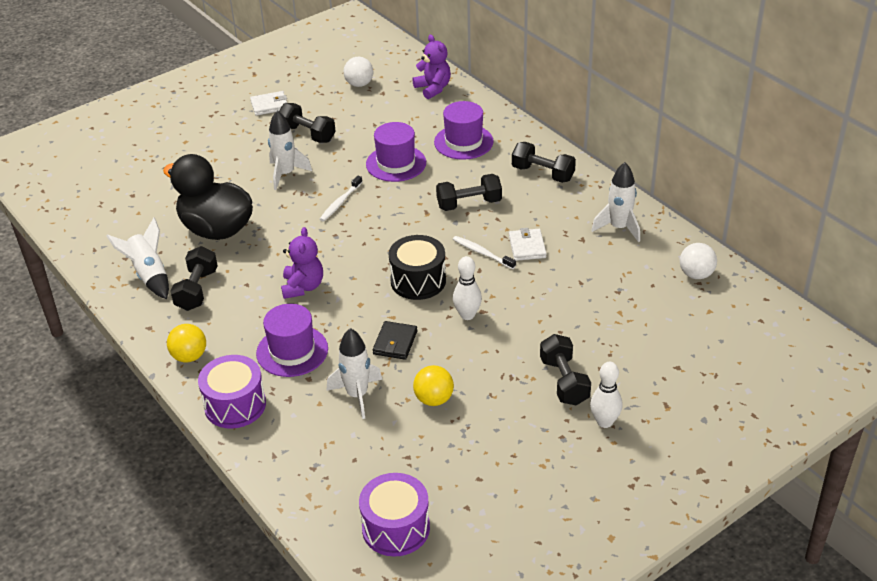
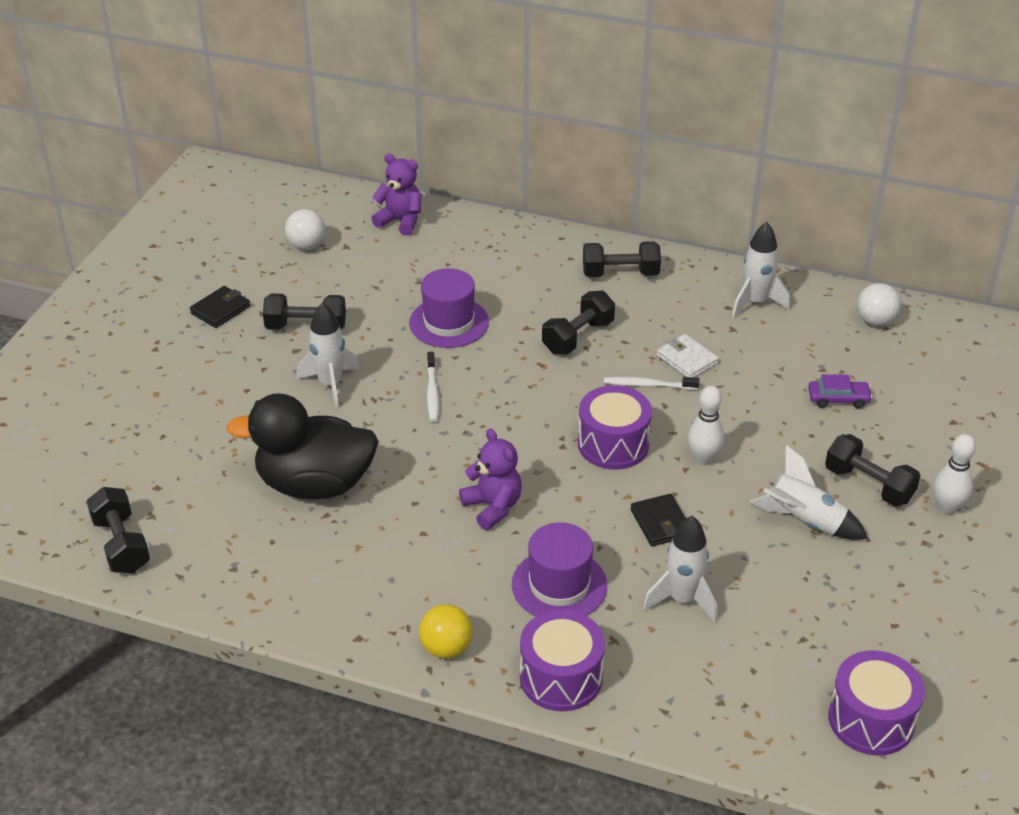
camera: 35 degrees left, 0 degrees up
white rocket [106,217,169,299] -> white rocket moved to [750,445,868,540]
black dumbbell [170,246,218,311] -> black dumbbell moved to [87,487,150,573]
white wallet [250,91,287,116] -> black wallet [190,286,250,328]
black drum [389,235,446,300] -> purple drum [578,385,652,470]
yellow ball [413,365,454,406] -> none
purple hat [434,101,494,160] -> none
none -> purple car [808,374,873,409]

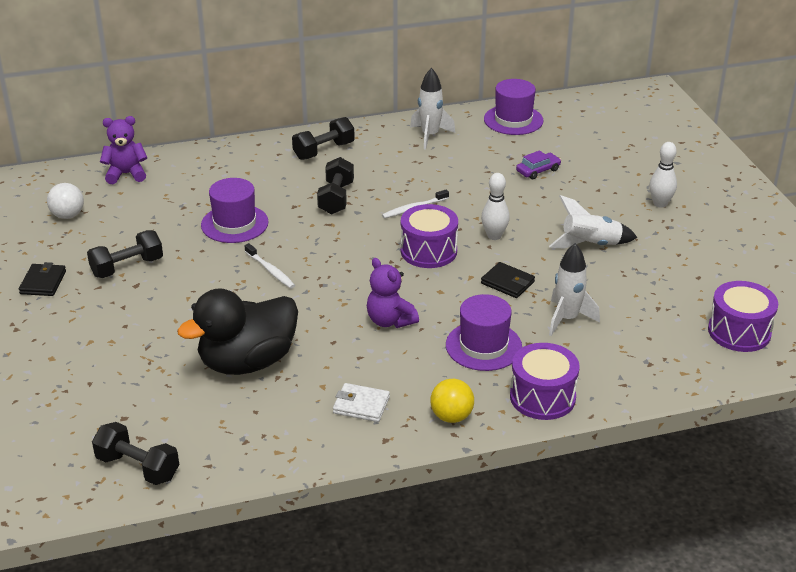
camera: 35 degrees left, 5 degrees down
white rocket [296,302,359,409] -> none
purple teddy bear [459,429,522,530] -> purple teddy bear turned 150 degrees counterclockwise [367,258,419,328]
white wallet [657,334,719,377] -> white wallet moved to [333,383,390,422]
black dumbbell [825,434,920,506] -> none
white ball [857,283,901,326] -> purple hat [484,79,544,135]

